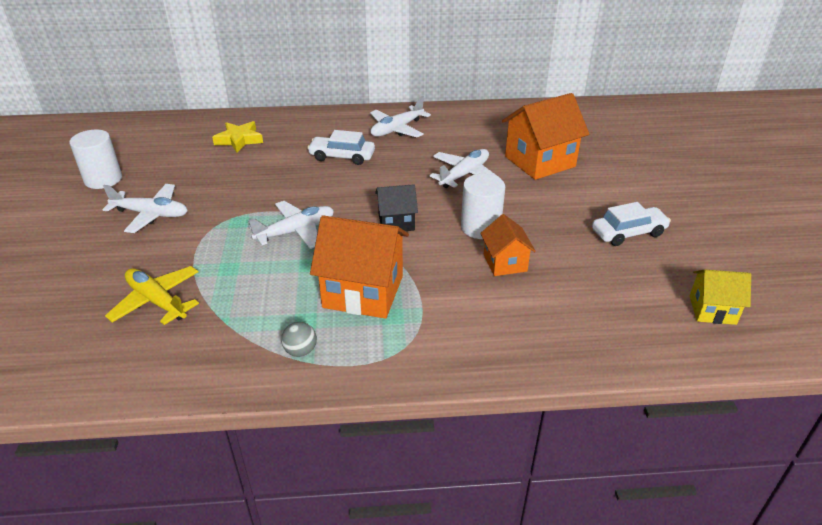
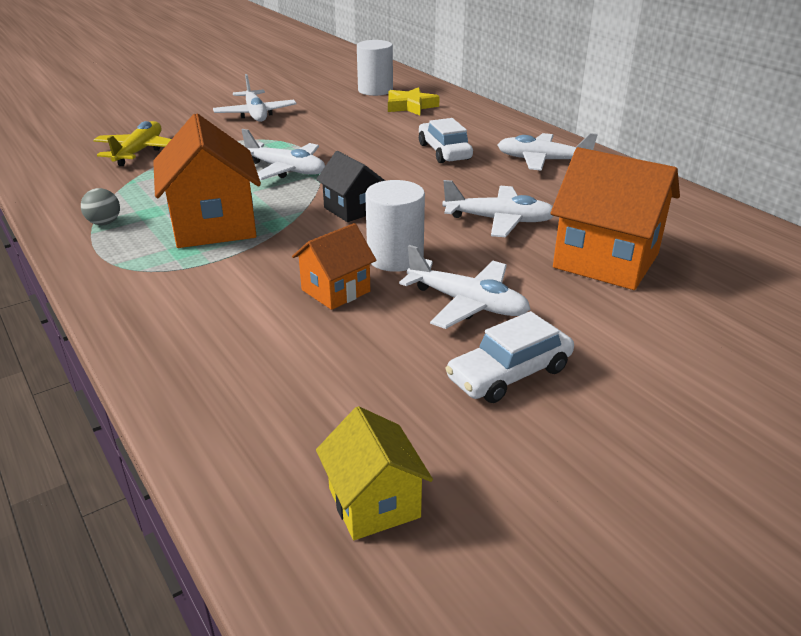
camera: 60 degrees right, 5 degrees down
white cylinder [69,130,122,189] -> white cylinder moved to [357,40,393,96]
white car [592,202,671,246] -> white car turned 105 degrees clockwise [445,311,574,403]
none -> white plane [399,245,530,329]

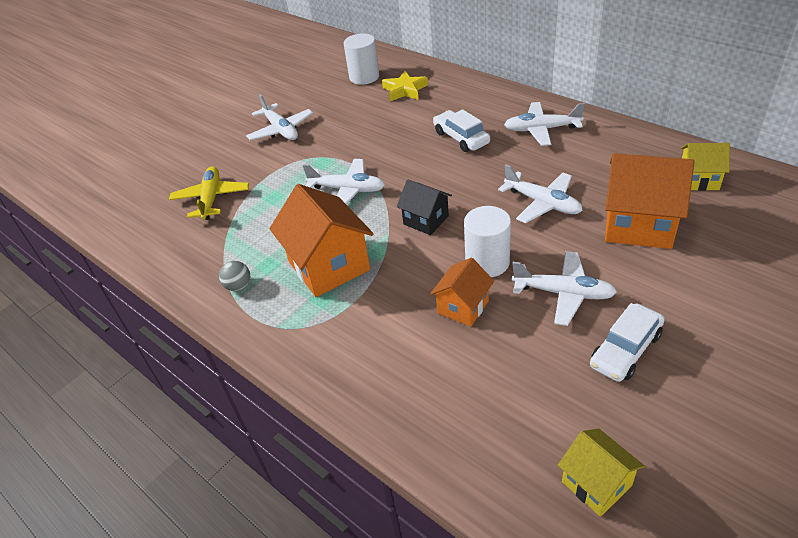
camera: 10 degrees left, 10 degrees up
white plane [442,180,553,237] -> white plane turned 45 degrees clockwise [498,164,583,223]
none -> yellow house [681,143,730,191]

